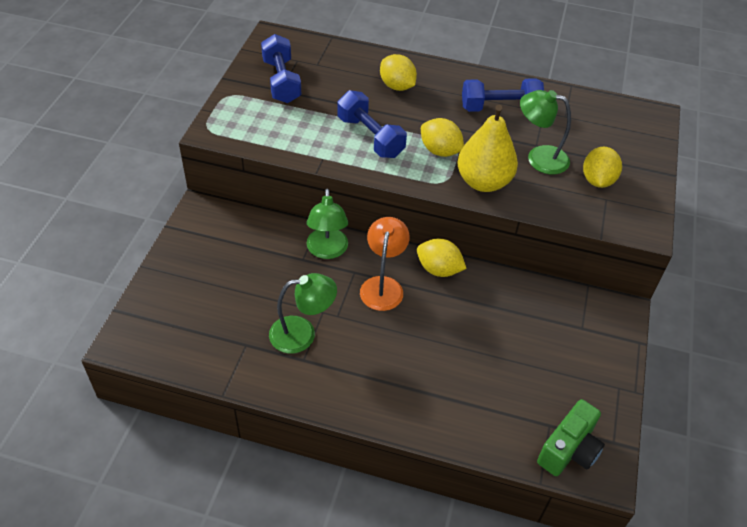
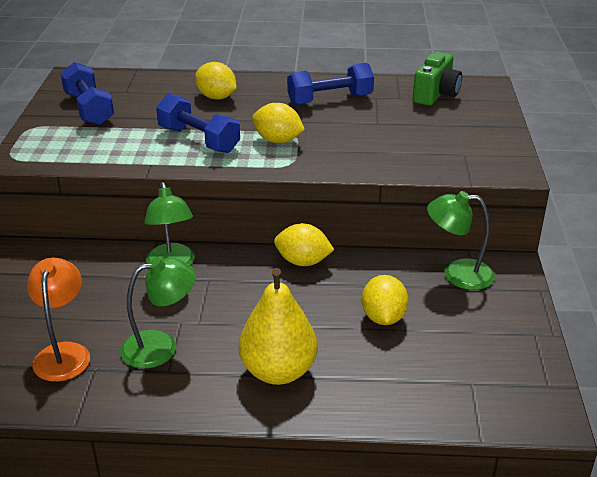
camera: 10 degrees left, 15 degrees down
orange lamp [360,217,410,311] -> orange lamp moved to [27,257,90,382]
yellow pear [457,105,518,192] -> yellow pear moved to [239,268,317,385]
green lamp [520,90,571,174] -> green lamp moved to [427,191,495,290]
green camera [537,399,605,476] -> green camera moved to [413,52,462,106]
yellow lemon [583,147,622,188] -> yellow lemon moved to [362,275,408,325]

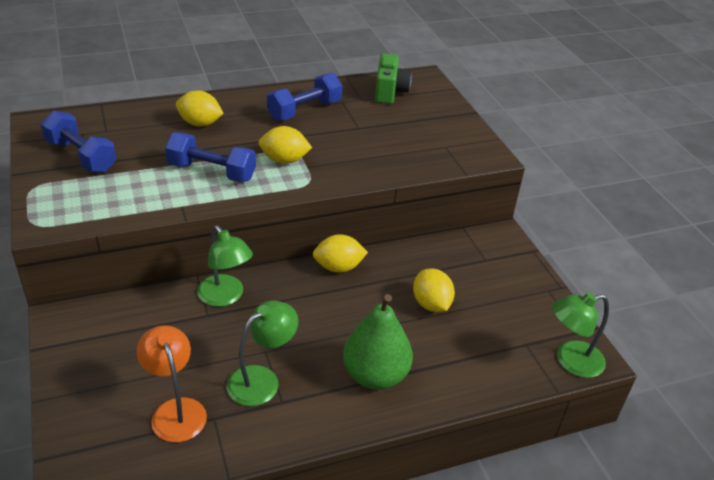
camera: 25 degrees left, 5 degrees up
yellow pear [239,268,317,385] -> green pear [343,294,413,390]
green lamp [427,191,495,290] -> green lamp moved to [552,293,609,378]

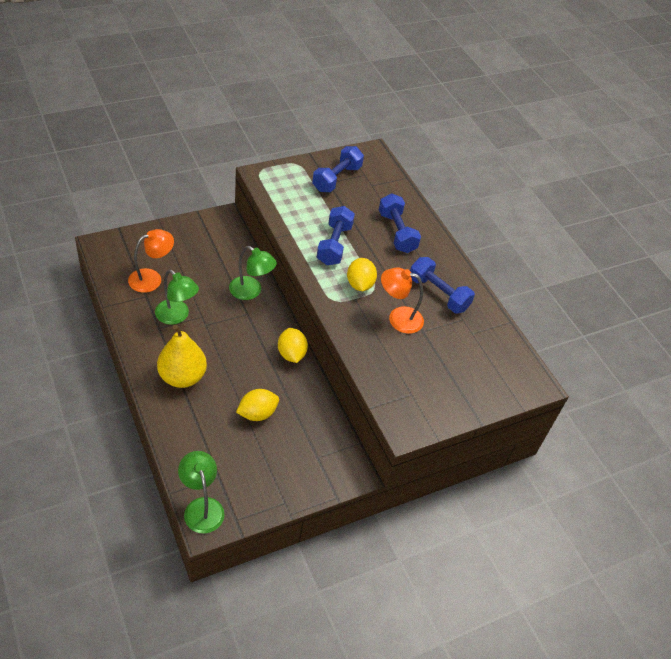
camera: 80 degrees right, 10 degrees up
yellow lemon [176,90,224,126] -> blue dumbbell [379,193,421,253]
green lamp [197,225,253,307] -> green lamp turned 105 degrees counterclockwise [229,246,277,300]
green pear [343,294,413,390] -> yellow pear [157,324,207,388]
green camera [375,53,412,104] -> none
none -> orange lamp [381,268,424,334]

